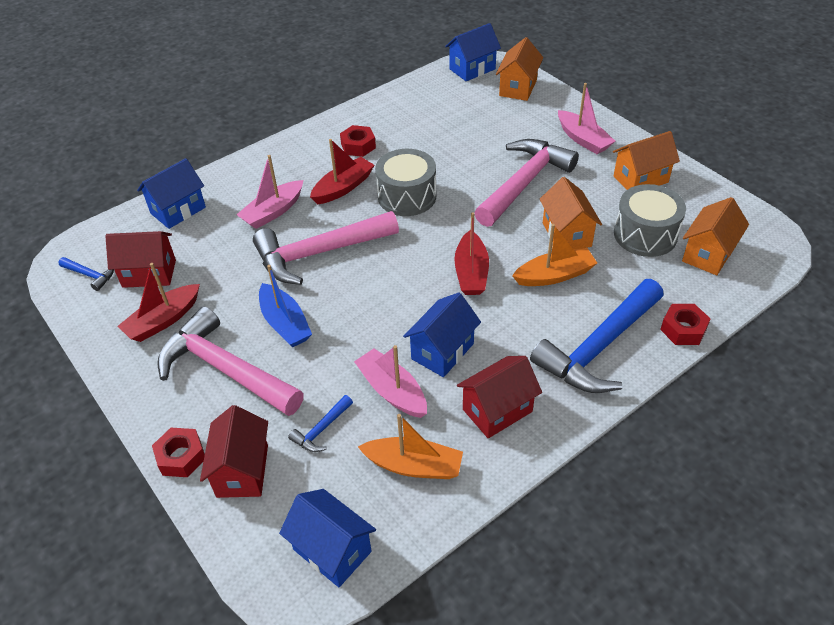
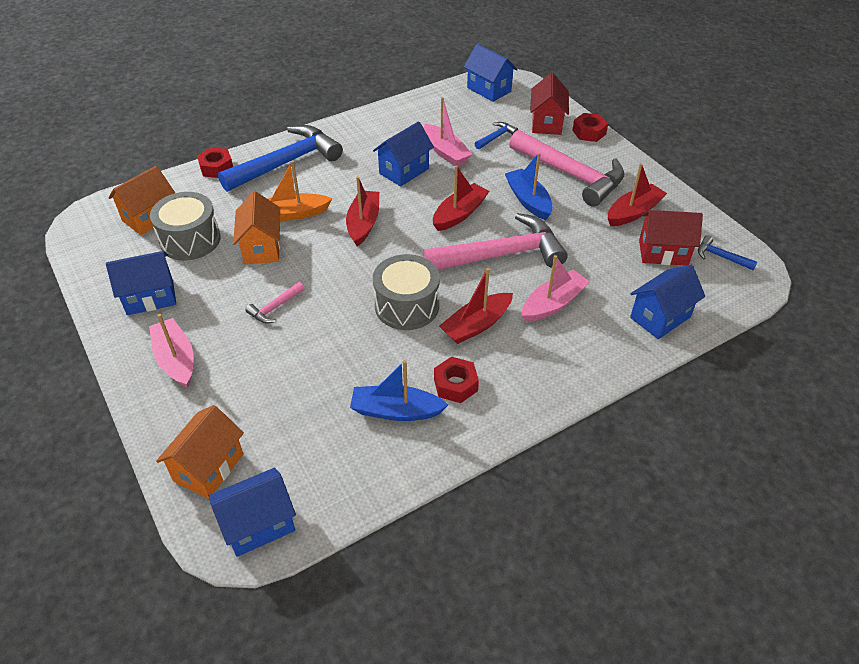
camera: 175 degrees left, 0 degrees up
orange boat [358,414,463,479] -> none
red house [457,356,542,438] -> none
pink hammer [474,139,579,227] -> pink hammer [245,282,305,323], size x0.42
orange house [613,131,680,190] -> blue house [106,251,176,315]
none -> blue boat [350,360,448,421]
none -> red boat [433,165,489,231]

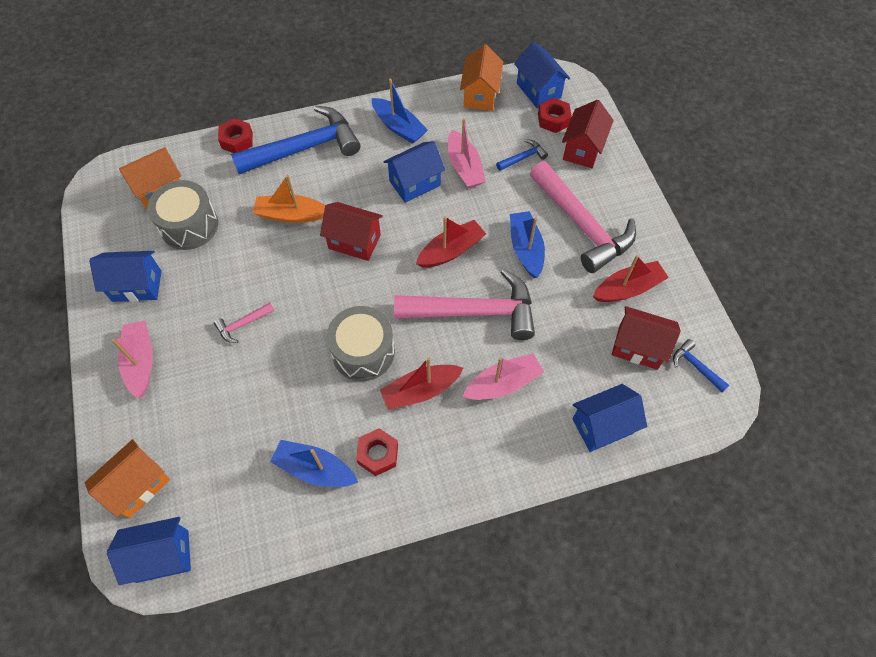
camera: 15 degrees right, 15 degrees up
orange house [233,191,280,264] -> orange house moved to [460,44,503,111]
red boat [346,176,379,246] -> red house [320,202,383,261]
red nut [572,113,608,142] -> red nut moved to [538,98,572,133]
none -> blue boat [372,79,428,144]

